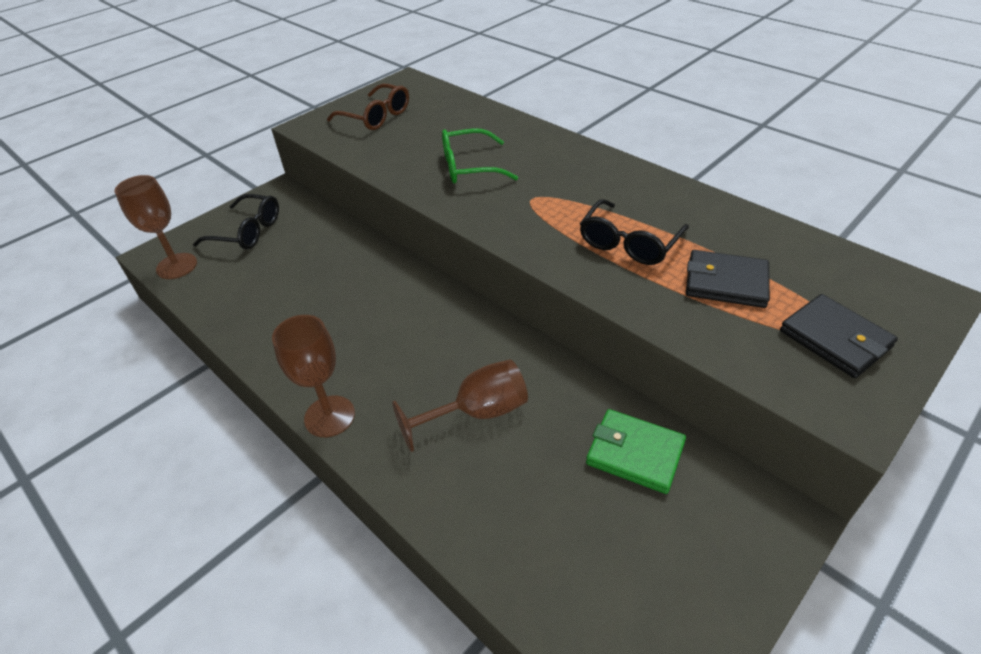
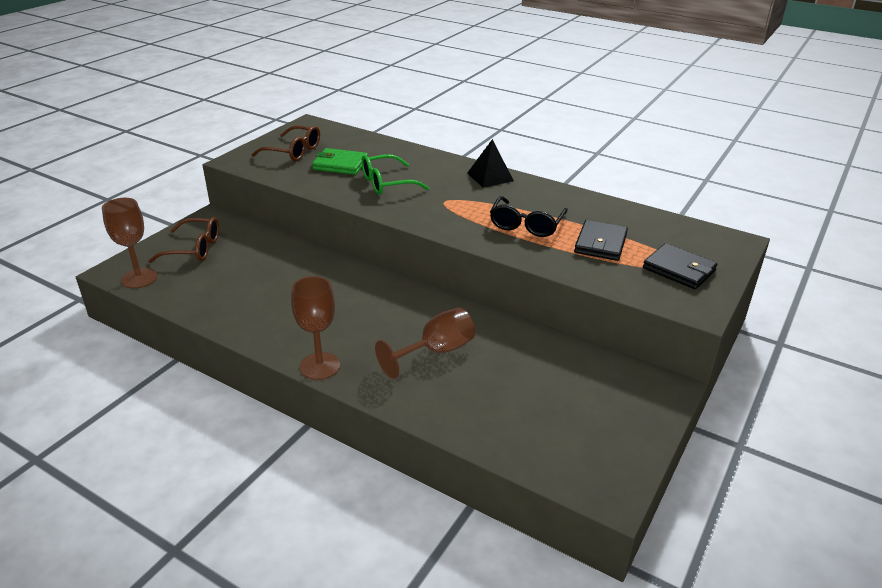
camera: 15 degrees left, 10 degrees down
black glasses [193,194,279,250] -> brown glasses [148,217,219,263]
green wallet [586,409,686,494] -> green wallet moved to [312,148,368,175]
black wallet [686,250,770,308] -> black wallet turned 75 degrees counterclockwise [574,220,628,261]
none -> black pyramid [467,139,514,188]

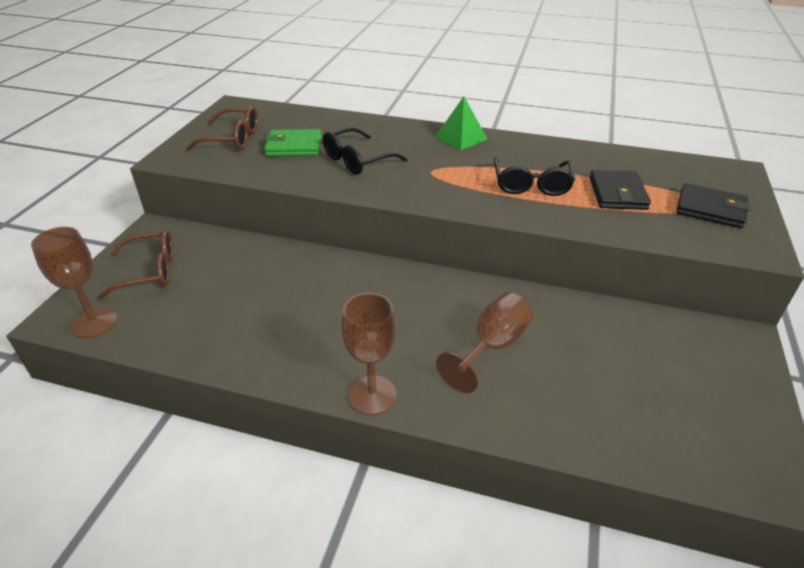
camera: 15 degrees left, 5 degrees up
green glasses [361,154,429,195] -> black glasses [323,127,408,175]
black pyramid [467,139,514,188] -> green pyramid [435,97,487,151]

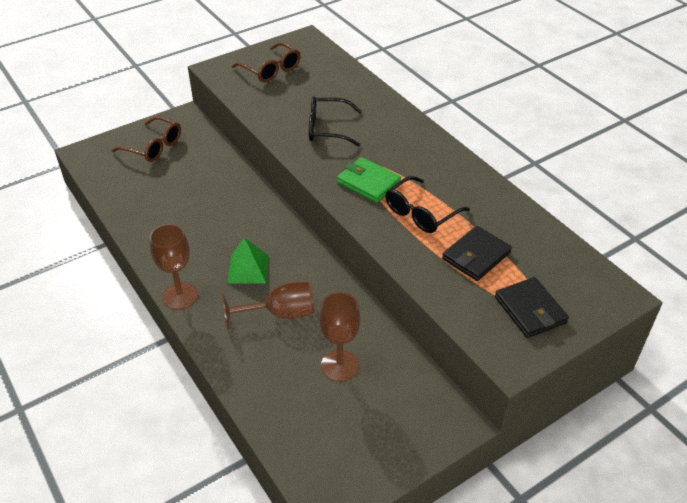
camera: 40 degrees right, 5 degrees up
brown goblet [31,227,117,338] -> brown goblet moved to [319,292,360,382]
green wallet [264,129,322,156] -> green wallet moved to [337,157,401,203]
green pyramid [435,97,487,151] -> green pyramid moved to [227,237,269,284]

